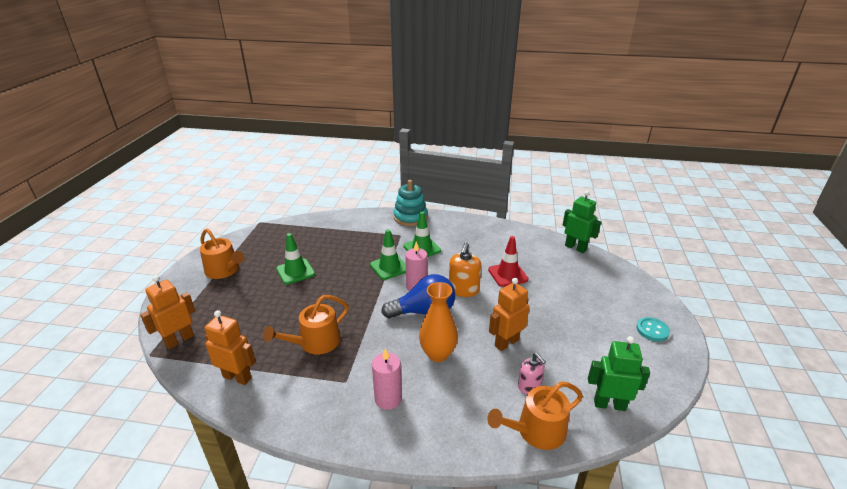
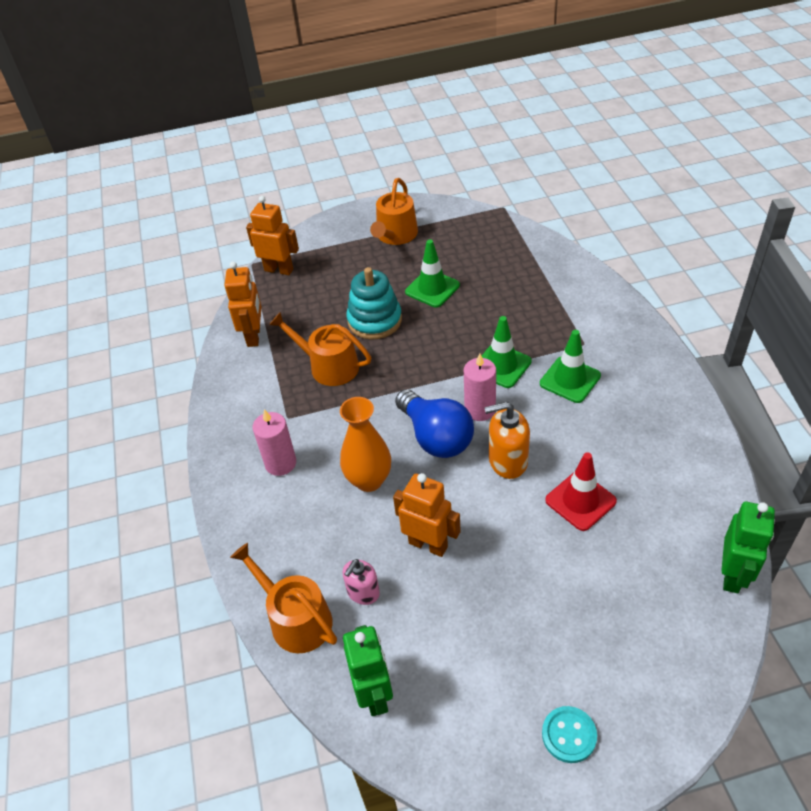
camera: 70 degrees right, 15 degrees up
turquoise stacking toy [394,180,428,226] -> turquoise stacking toy moved to [346,267,402,339]

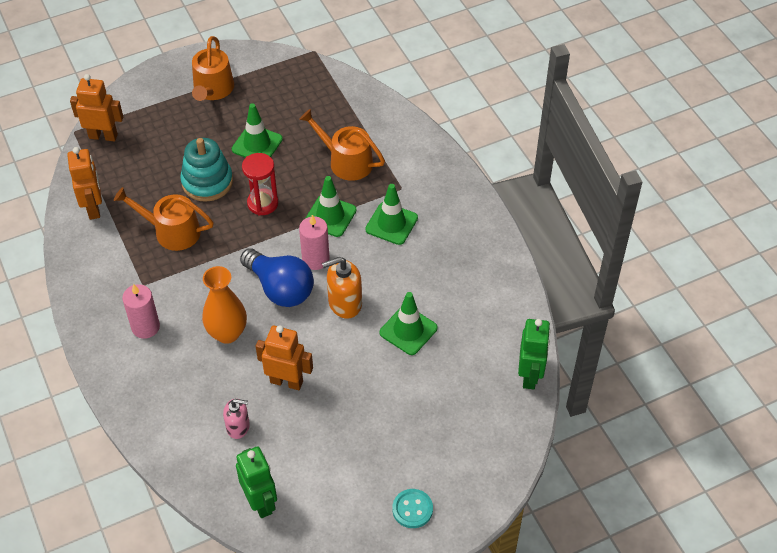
camera: 15 degrees left, 5 degrees up
orange watering can [230,543,337,653] -> orange watering can moved to [299,109,385,181]
pink soap dispenser [343,559,380,605] -> pink soap dispenser turned 105 degrees counterclockwise [223,399,250,439]
red traffic cone [545,452,617,531] -> green traffic cone [380,292,438,355]
none -> red hourglass [242,153,278,216]

